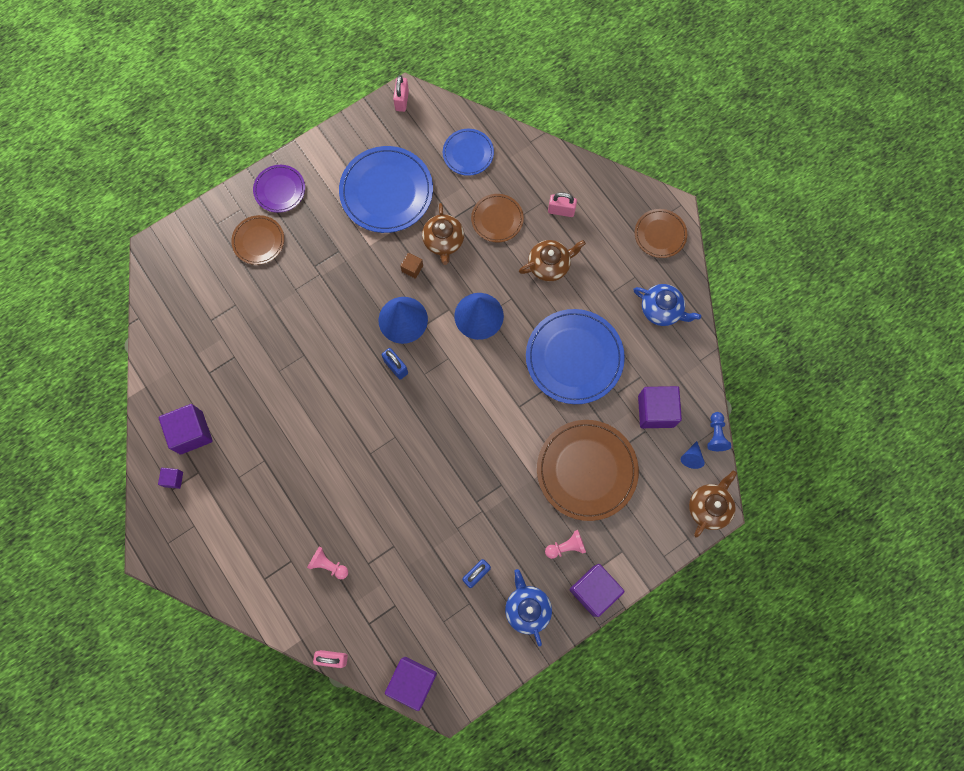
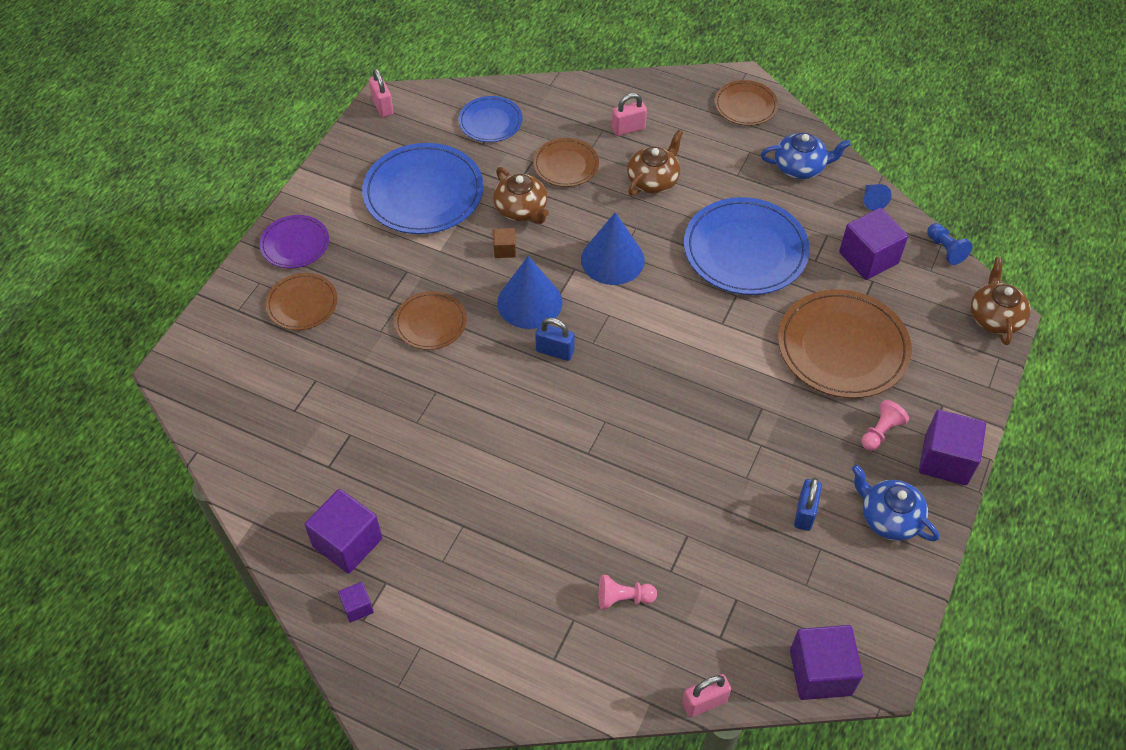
camera: 30 degrees left, 20 degrees down
blue cone [680,441,705,469] -> blue cone moved to [864,184,892,211]
none -> brown plate [394,291,467,350]

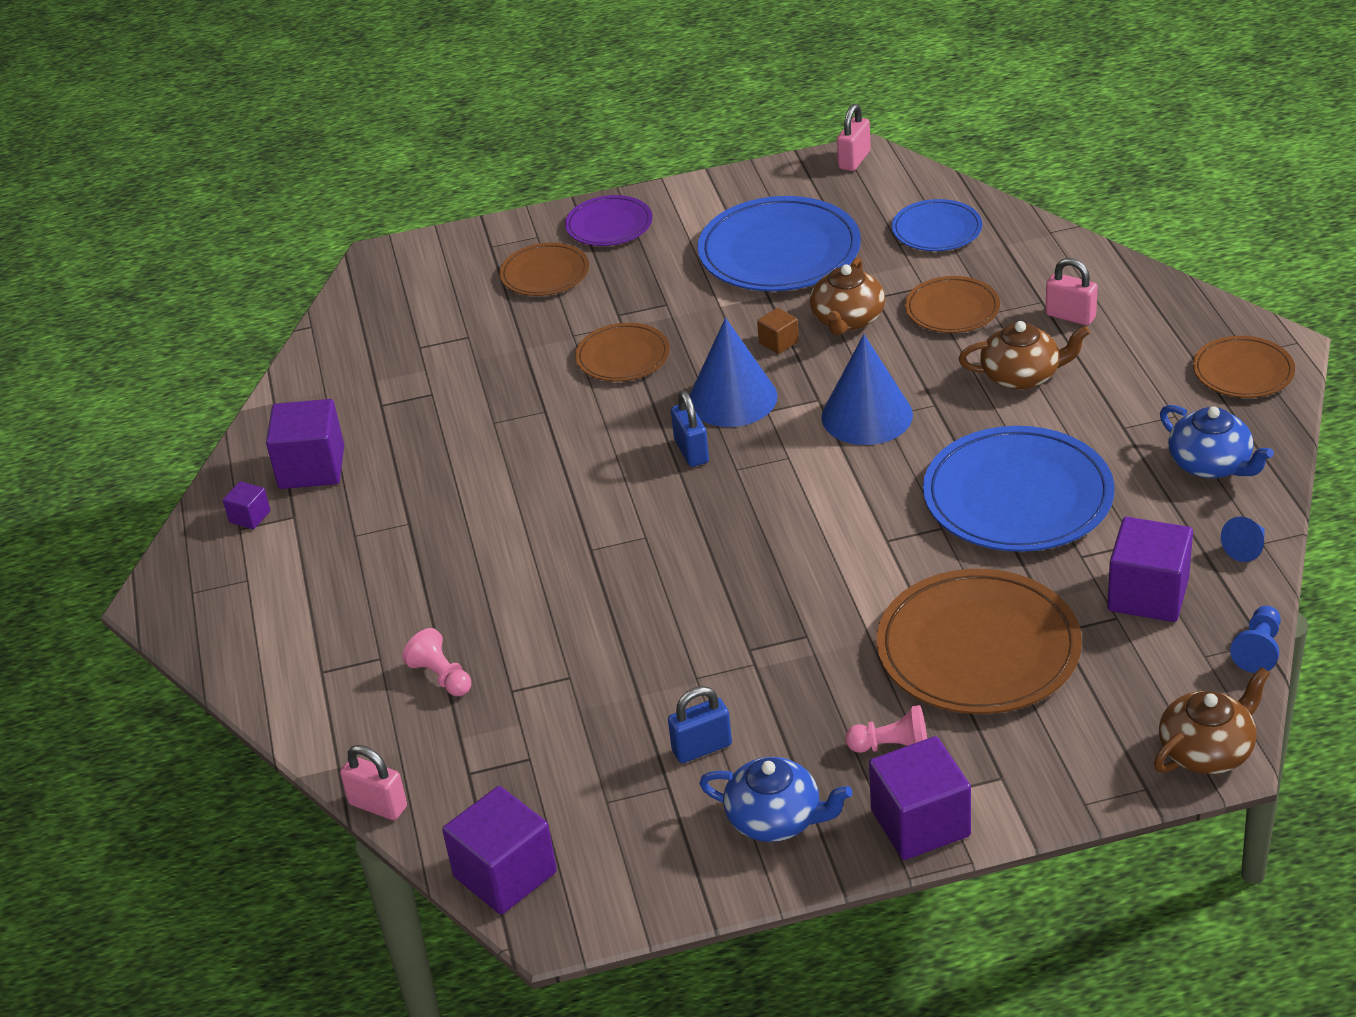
camera: 55 degrees right, 15 degrees down
blue teapot [852,465,939,541] -> blue teapot turned 105 degrees clockwise [699,757,852,842]

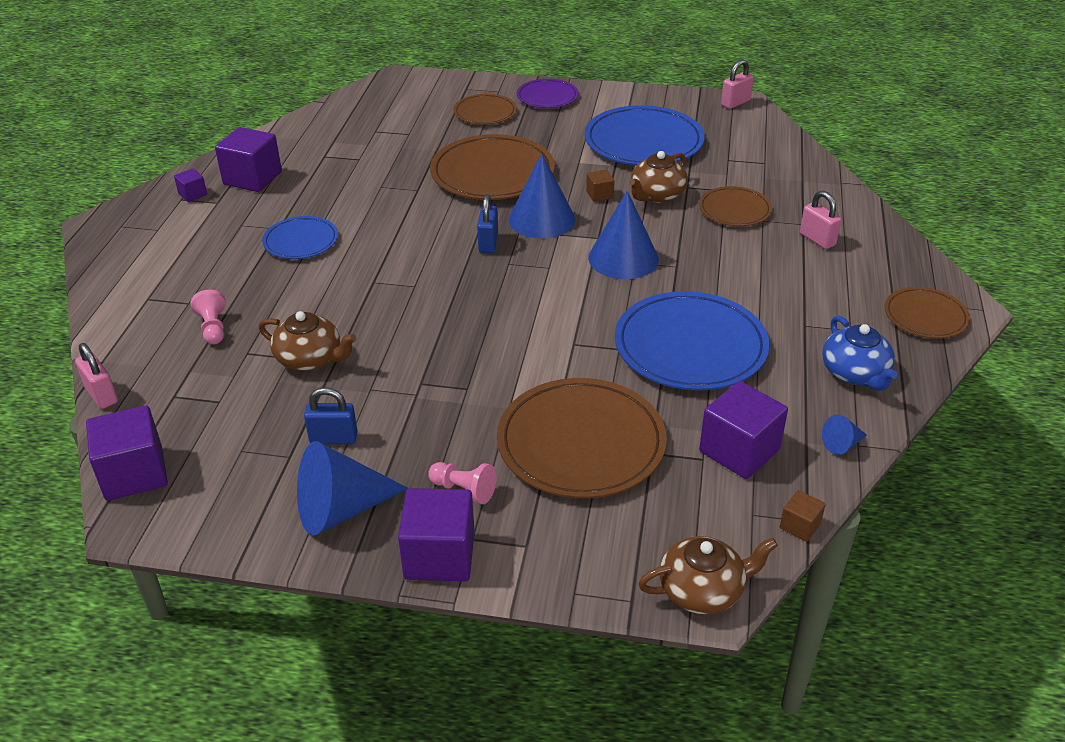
camera: 20 degrees right, 0 degrees up
brown plate [575,323,670,382] -> brown plate [430,134,555,200], size x1.80
blue teapot [699,757,852,842] -> blue cone [297,441,408,536]
blue plate [892,199,982,251] -> blue plate moved to [262,216,338,259]
brown teapot [958,321,1090,390] -> brown teapot moved to [259,311,357,371]
blue pawn [1230,606,1281,673] -> brown cube [780,490,826,542]

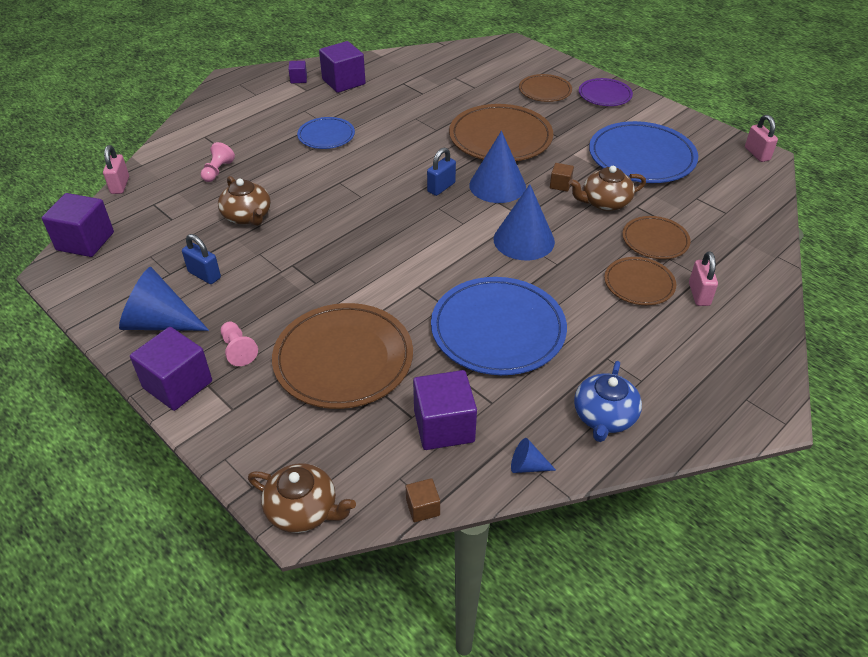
camera: 35 degrees right, 5 degrees up
pink padlock [721,59,754,109] -> pink padlock turned 75 degrees clockwise [745,115,778,162]
brown plate [884,287,970,339] -> brown plate moved to [604,257,676,305]

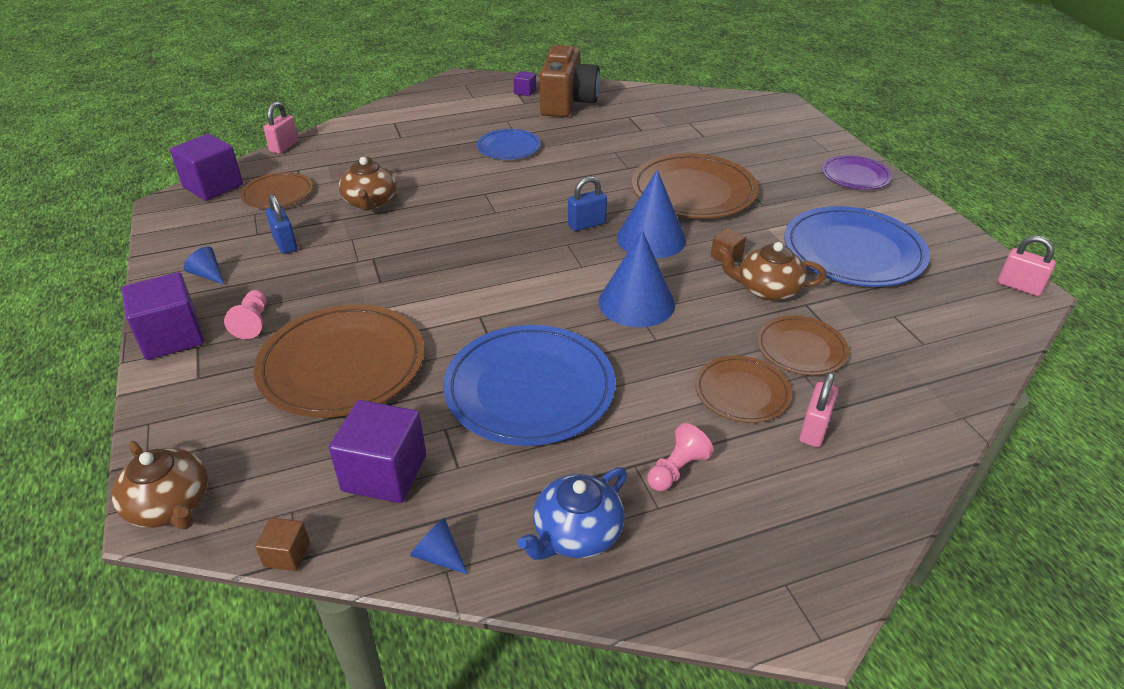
camera: 25 degrees right, 5 degrees down
blue cone [119,267,209,331] -> blue cone [184,247,225,285], size x0.46
pink pawn [201,142,235,182] -> pink pawn moved to [647,423,714,491]
purple cube [319,41,366,93] -> brown camera [539,45,600,117]
brown plate [519,74,572,102] -> brown plate moved to [240,172,313,209]
pink padlock [745,115,778,162] -> pink padlock turned 60 degrees counterclockwise [997,235,1056,296]

